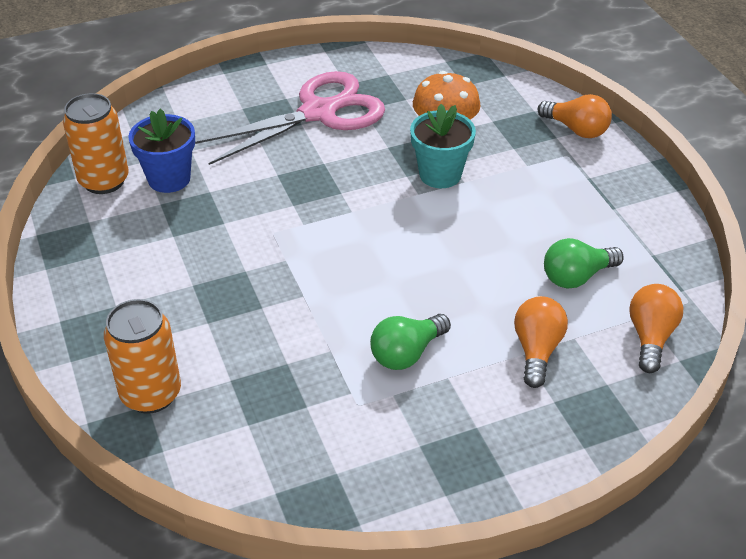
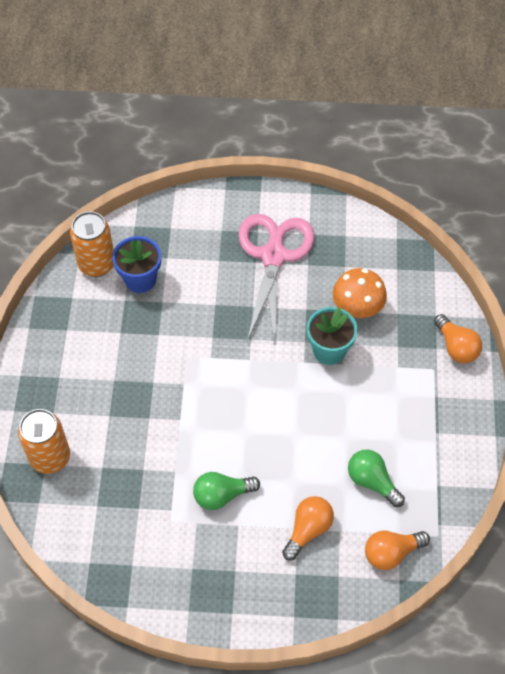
camera: 25 degrees right, 15 degrees up
pink scissors [195,71,385,165] -> pink scissors turned 75 degrees counterclockwise [239,214,314,345]
green light bulb [544,238,623,289] -> green light bulb turned 45 degrees clockwise [348,449,405,507]
orange light bulb [629,284,683,373] -> orange light bulb turned 150 degrees counterclockwise [365,531,430,570]

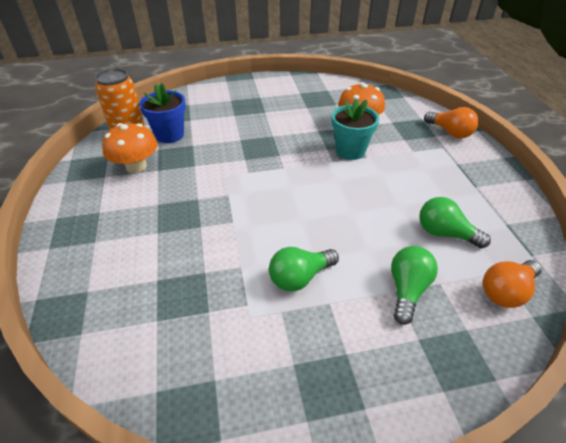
camera: 15 degrees left, 15 degrees down
orange can [18,409,70,474] -> none
pink scissors [239,214,314,345] -> none
orange light bulb [282,496,334,561] -> green light bulb [391,246,438,325]
none -> orange mushroom [102,123,157,173]

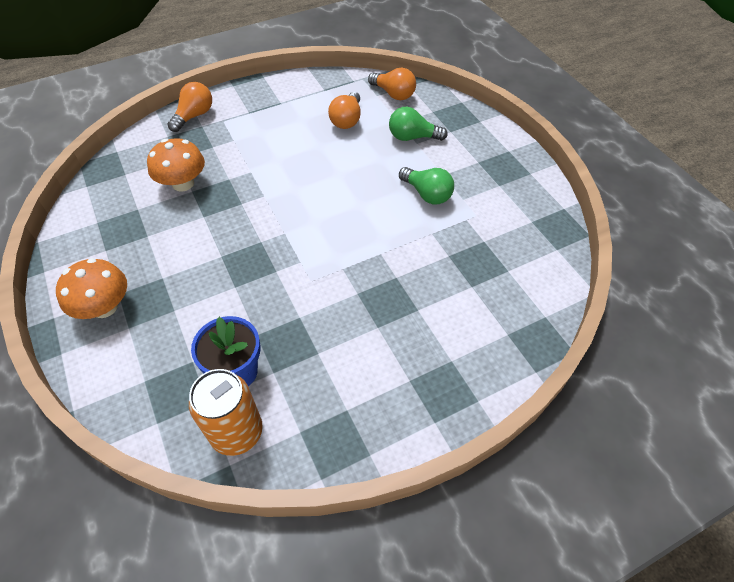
camera: 105 degrees left, 10 degrees up
orange mushroom [102,123,157,173] -> orange mushroom moved to [56,258,127,319]
turquoise flower pot [332,99,379,160] -> none
green light bulb [419,197,491,248] -> orange light bulb [328,92,361,129]

